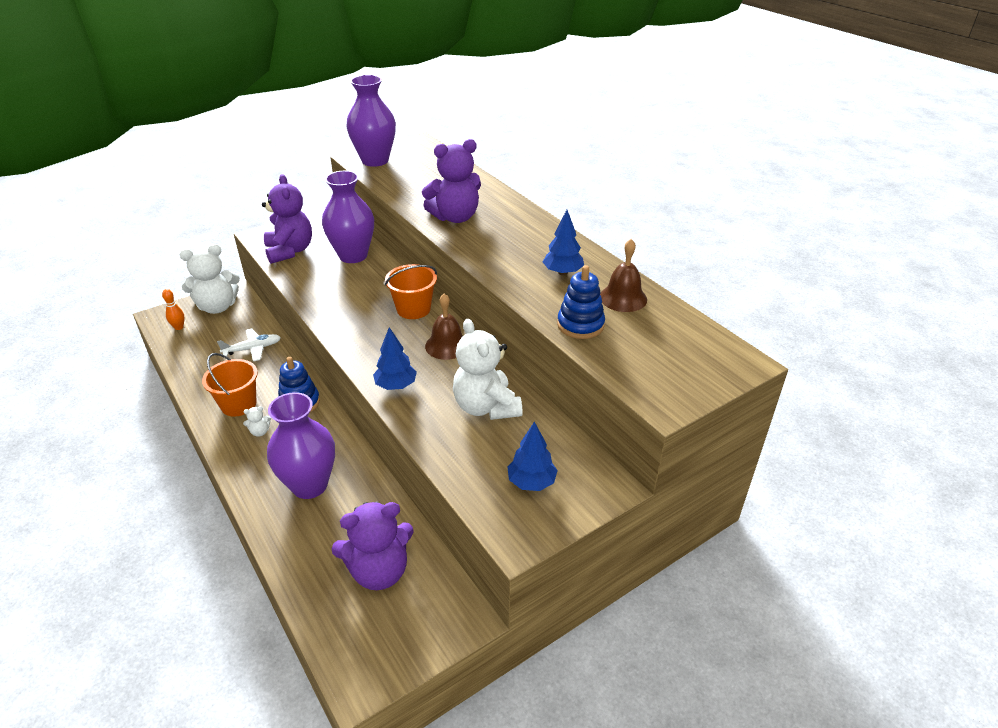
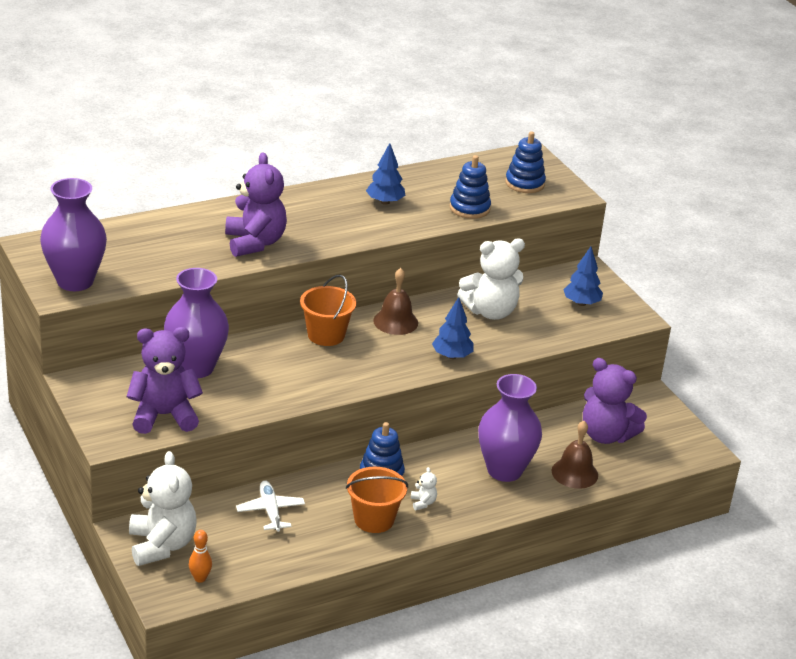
camera: 85 degrees left, 5 degrees down
purple teddy bear [331,501,414,590] -> purple teddy bear turned 135 degrees clockwise [583,358,647,444]
brown bell [600,239,647,312] -> brown bell moved to [552,421,598,489]
none -> blue stacking toy [505,131,546,193]

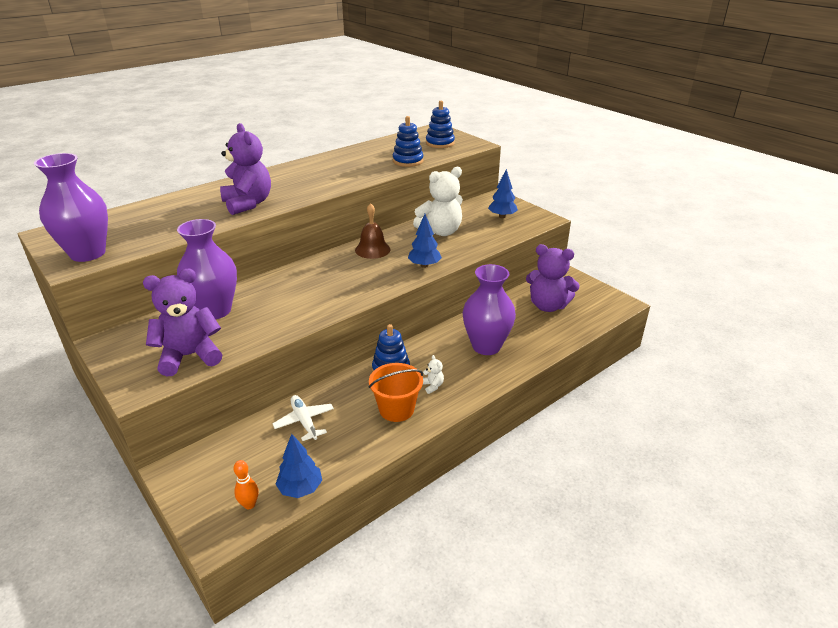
camera: 10 degrees left, 0 degrees up
white teddy bear [129,451,196,566] -> none
orange bucket [300,275,356,346] -> none
blue tree [366,143,405,205] -> blue tree moved to [275,434,322,498]
brown bell [552,421,598,489] -> none

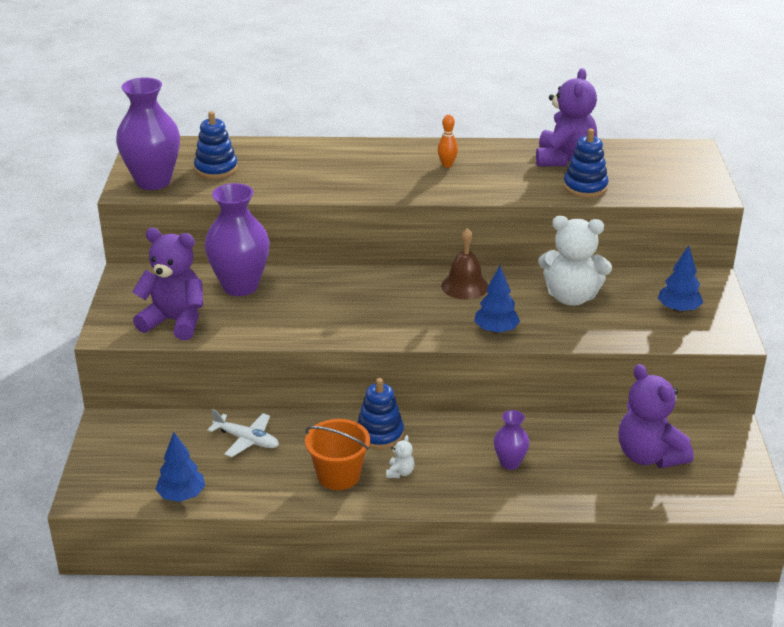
camera: 40 degrees right, 0 degrees up
purple teddy bear [220,123,271,215] -> purple teddy bear moved to [536,68,597,166]
orange bowling pin [234,460,259,509] -> orange bowling pin moved to [438,115,458,167]
white plane [272,395,334,441] -> white plane turned 105 degrees clockwise [208,409,279,457]
blue stacking toy [426,101,455,148] -> blue stacking toy moved to [194,111,238,179]
purple vase [463,264,516,355] -> purple vase [494,410,530,470], size x0.51

